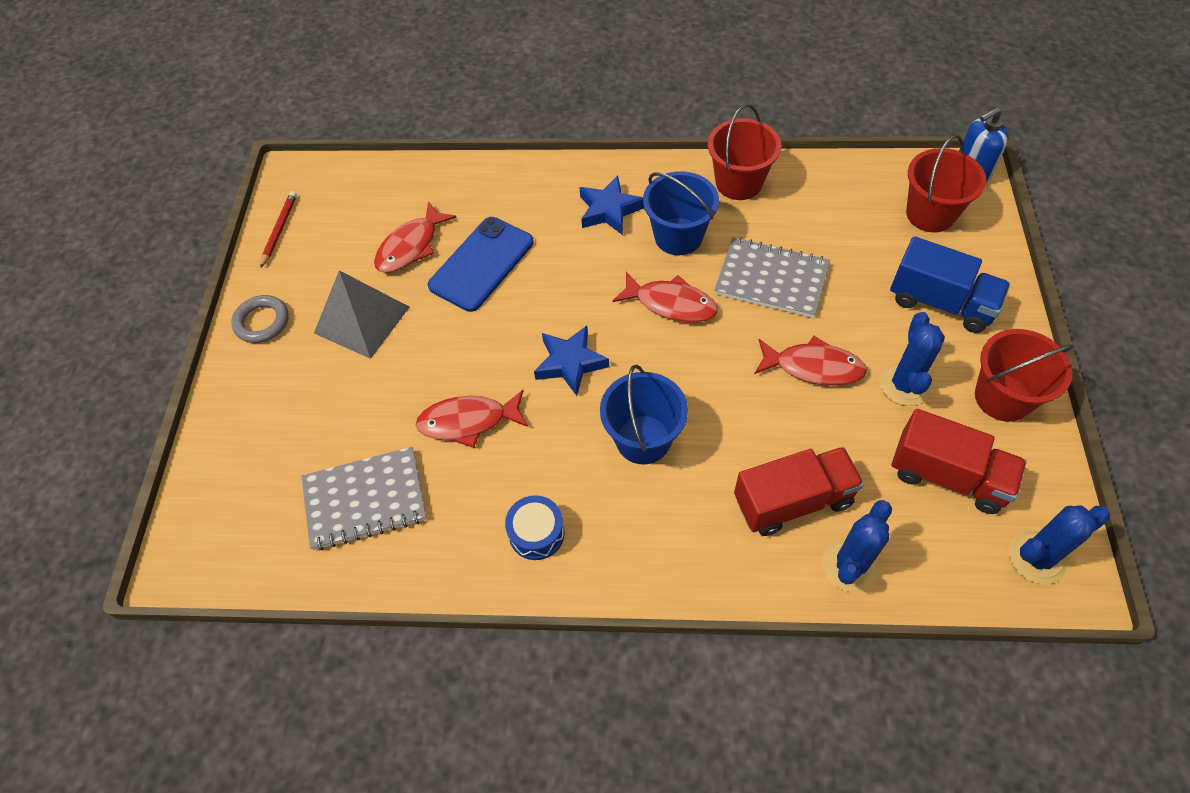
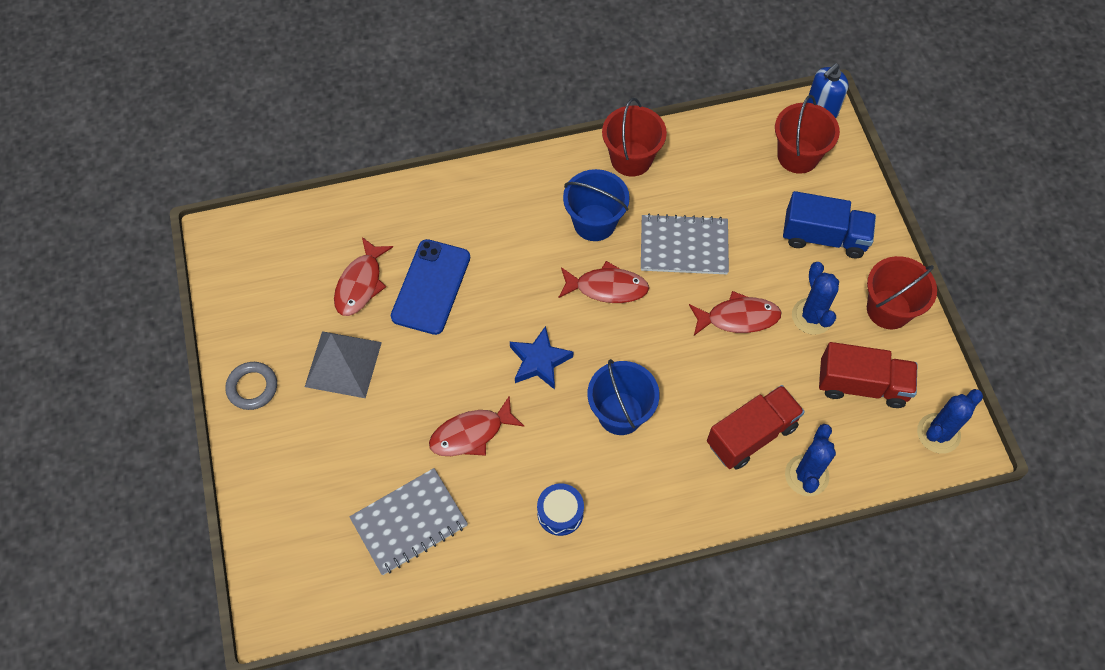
camera: 20 degrees left, 5 degrees up
red pencil [260,191,297,268] -> none
blue star [579,176,644,235] -> none

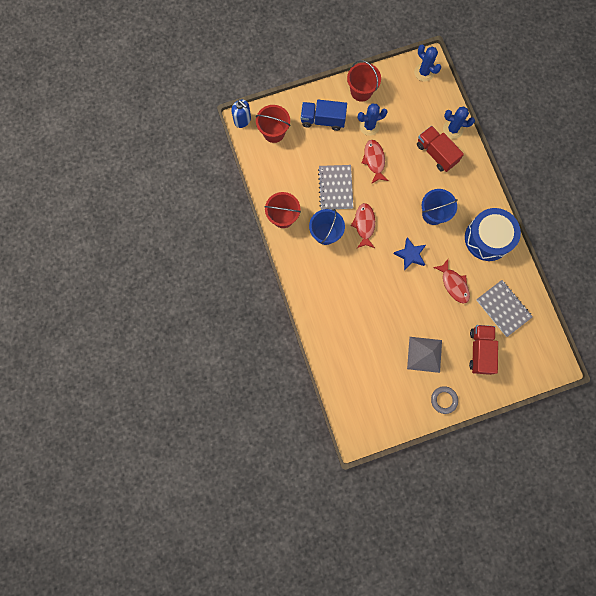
camera: 95 degrees left, 15 degrees up
red fish [334,237,393,316] -> none
blue phone [391,239,470,335] -> none
blue drum [537,483,584,536] -> blue drum [465,208,521,261], size x2.12
blue truck [783,191,876,258] -> blue truck turned 90 degrees counterclockwise [301,100,347,131]
red truck [819,342,918,408] -> red truck moved to [469,325,498,375]

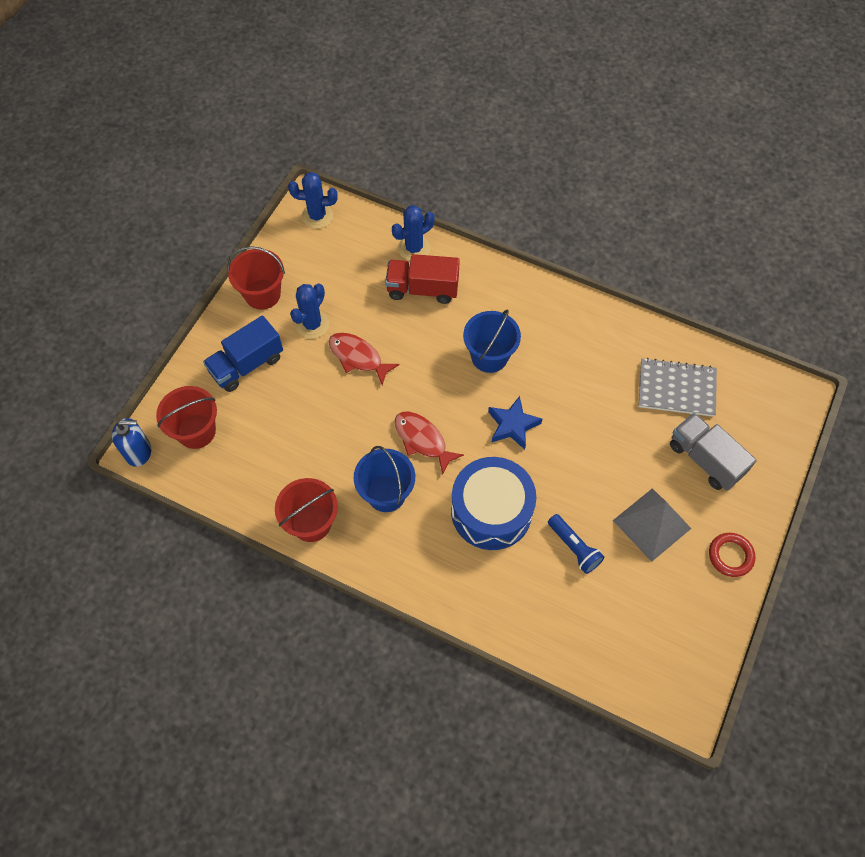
camera: 45 degrees left, 15 degrees down
grey notebook [318,165,353,210] -> none
grey ring [431,386,458,414] -> red ring [709,533,755,577]
red fish [433,259,470,304] -> none
blue drum [465,208,521,261] -> blue drum moved to [451,457,536,550]
red truck [469,325,498,375] -> grey truck [670,413,757,491]
none -> blue flashlight [548,514,605,574]

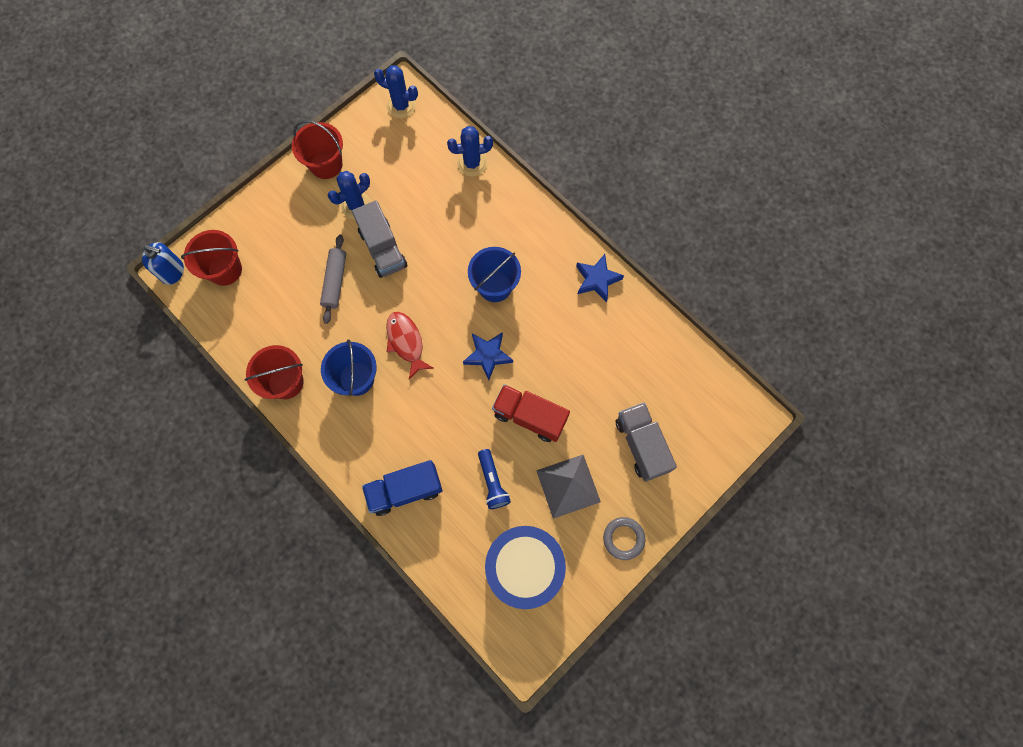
camera: 20 degrees right, 10 degrees up
blue truck [203,315,283,392] -> blue truck moved to [362,460,443,516]
red fish [329,333,400,385] -> grey truck [352,200,407,278]
red truck [385,254,460,304] -> red truck moved to [492,384,570,442]
blue drum [451,457,536,550] -> blue drum moved to [485,526,566,609]
grey notebook [638,358,717,417] -> none
red ring [709,533,755,577] -> grey ring [603,517,645,560]
none -> grey rolling pin [320,234,346,324]
none -> blue star [576,254,624,302]

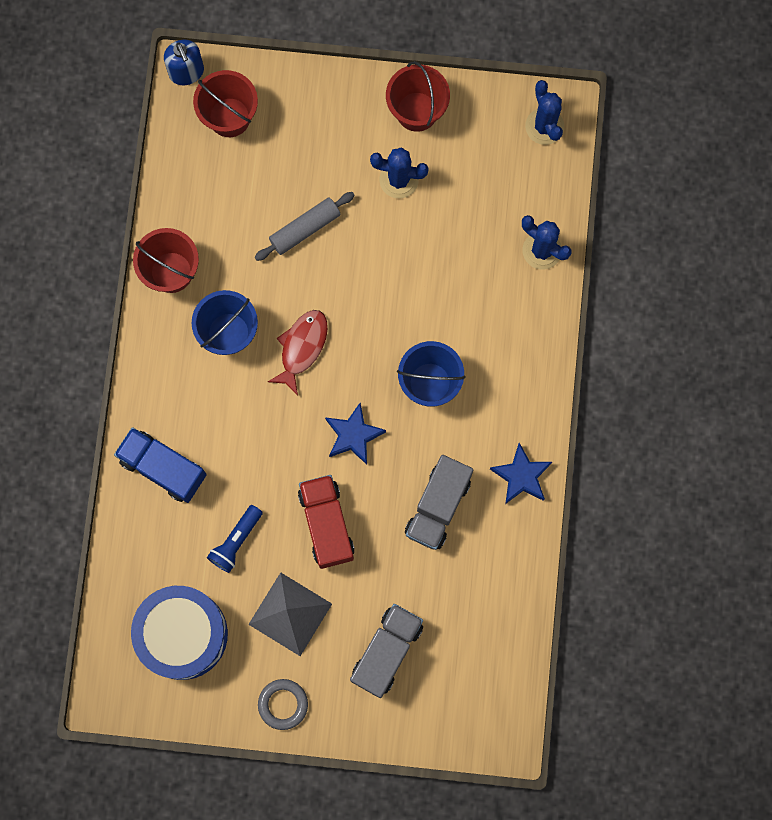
camera: 50 degrees right, 5 degrees up
grey truck [352,200,407,278] -> grey truck moved to [405,455,473,550]

